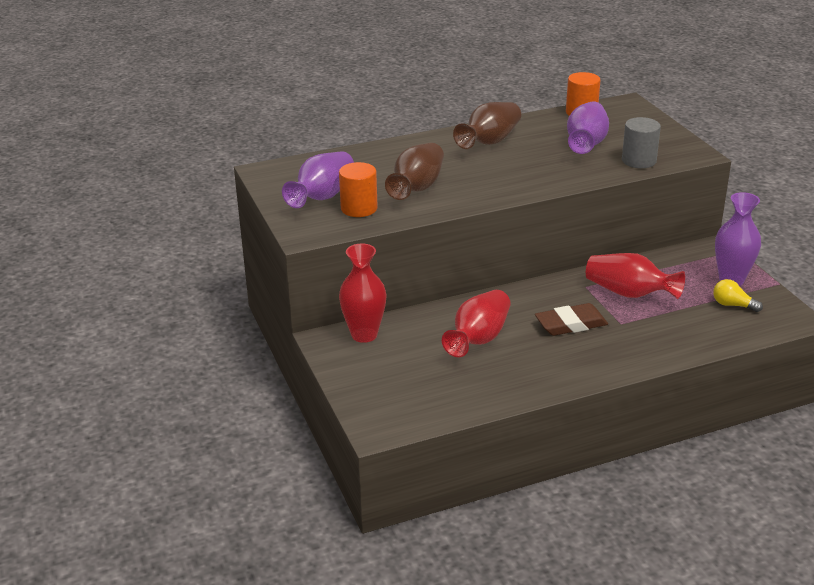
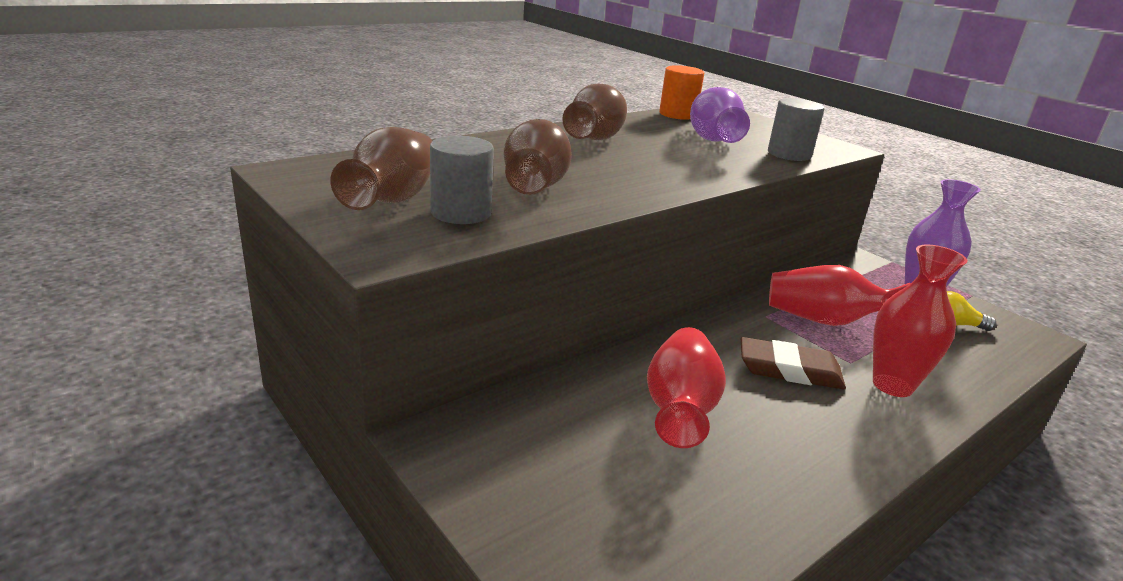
camera: 20 degrees left, 5 degrees down
purple vase [282,151,354,208] -> brown vase [330,127,432,210]
orange cylinder [339,162,378,217] -> grey cylinder [430,136,494,224]
red vase [339,244,387,343] -> red vase moved to [873,245,967,397]
brown eraser [535,303,608,336] -> brown eraser turned 45 degrees clockwise [741,337,846,390]

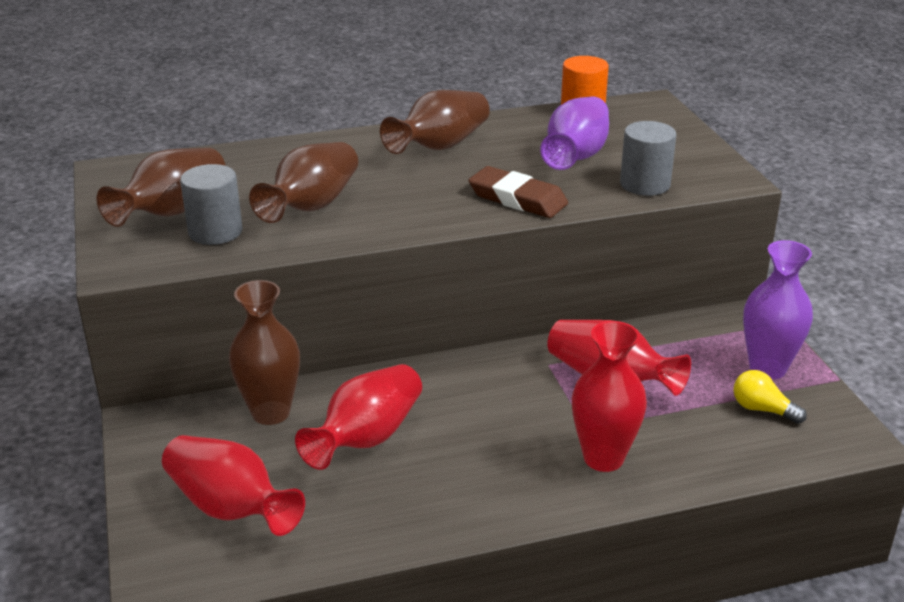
camera: 25 degrees right, 5 degrees up
brown eraser [741,337,846,390] -> brown eraser moved to [468,166,568,218]
none -> red vase [162,435,305,536]
none -> brown vase [229,280,300,425]

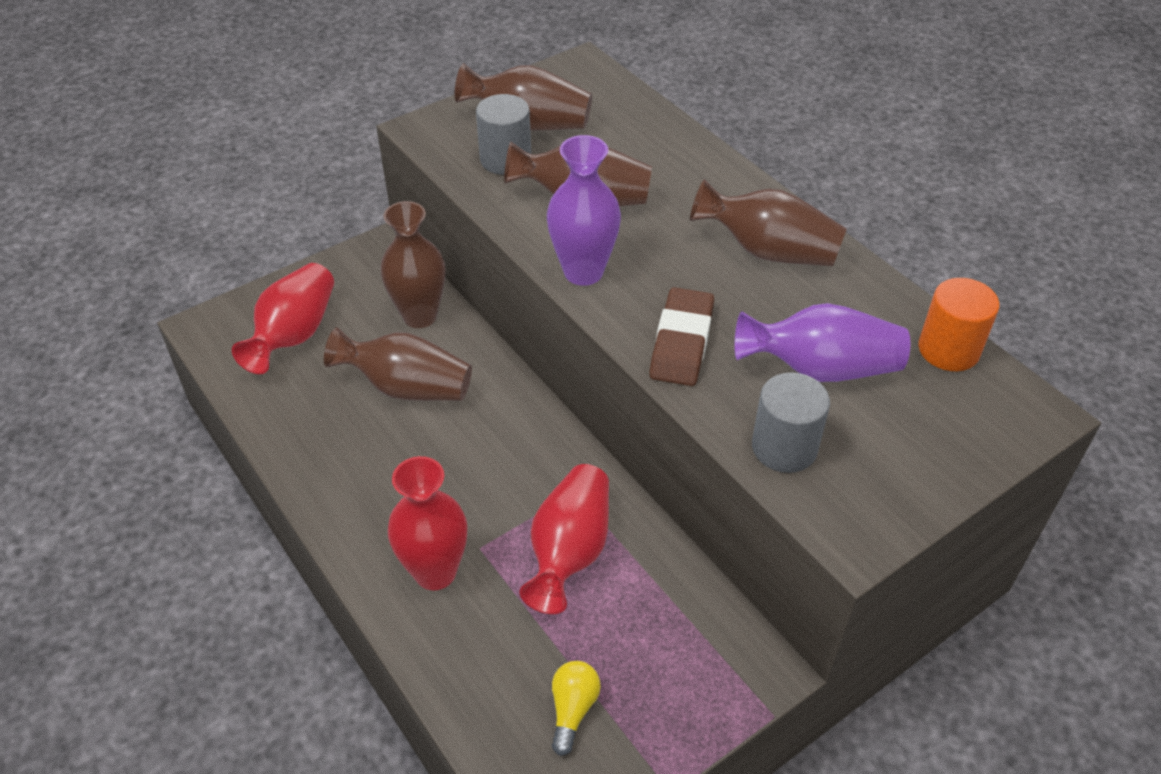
camera: 70 degrees right, 15 degrees up
red vase [295,364,422,470] -> brown vase [324,327,472,401]
purple vase [743,240,813,379] -> purple vase moved to [547,135,621,286]

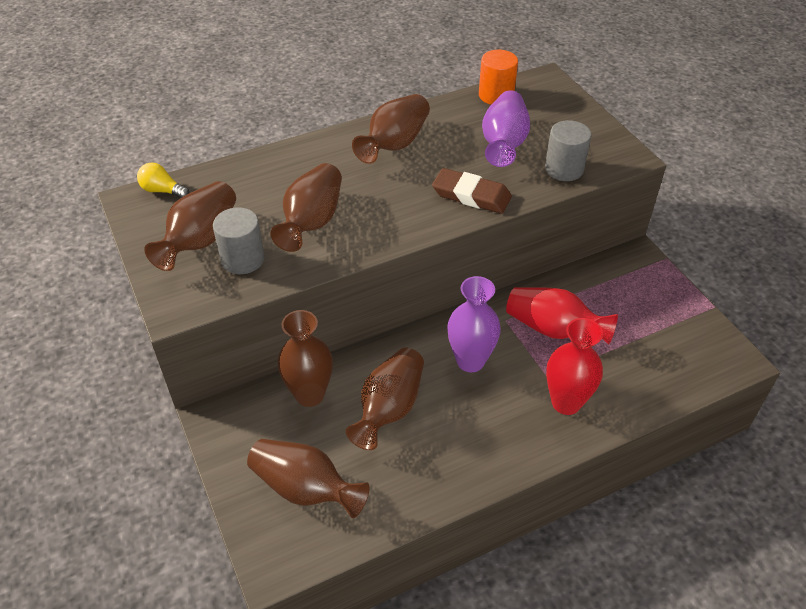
camera: 80 degrees left, 0 degrees up
red vase [232,263,334,374] -> brown vase [247,439,370,518]
purple vase [547,135,621,286] -> purple vase moved to [447,276,501,372]
yellow light bulb [552,661,601,756] -> yellow light bulb moved to [137,162,189,198]

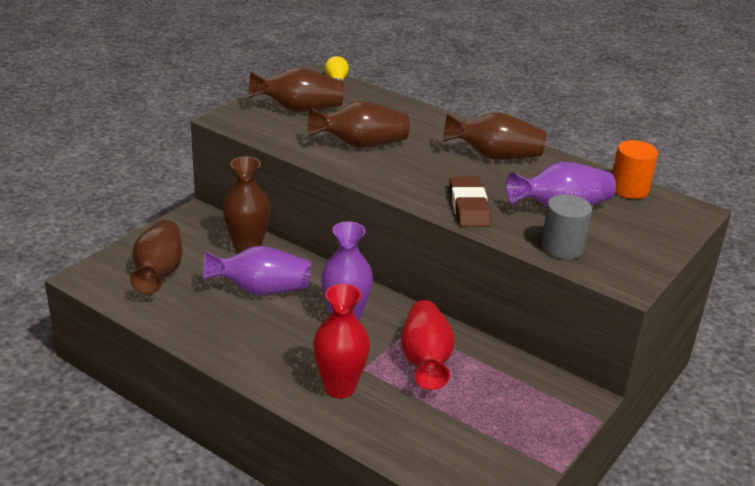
camera: 60 degrees right, 15 degrees down
grey cylinder [213,207,265,274] -> none
brown vase [346,348,424,450] -> purple vase [203,246,311,295]

